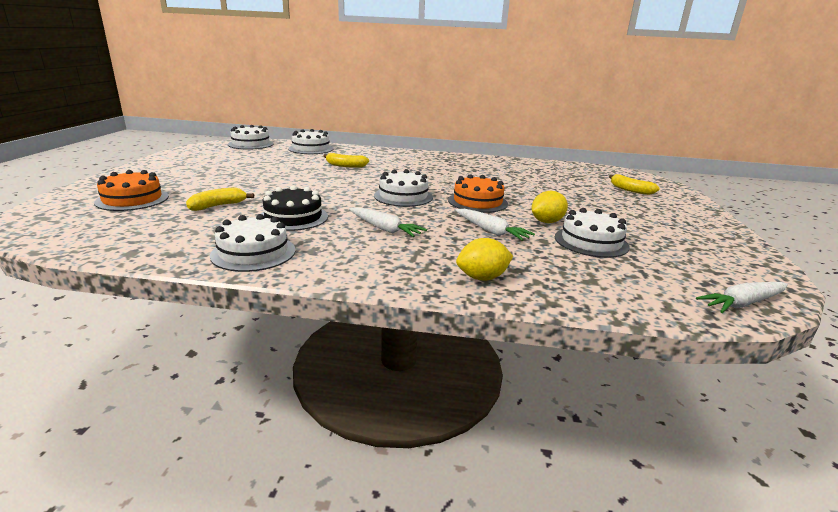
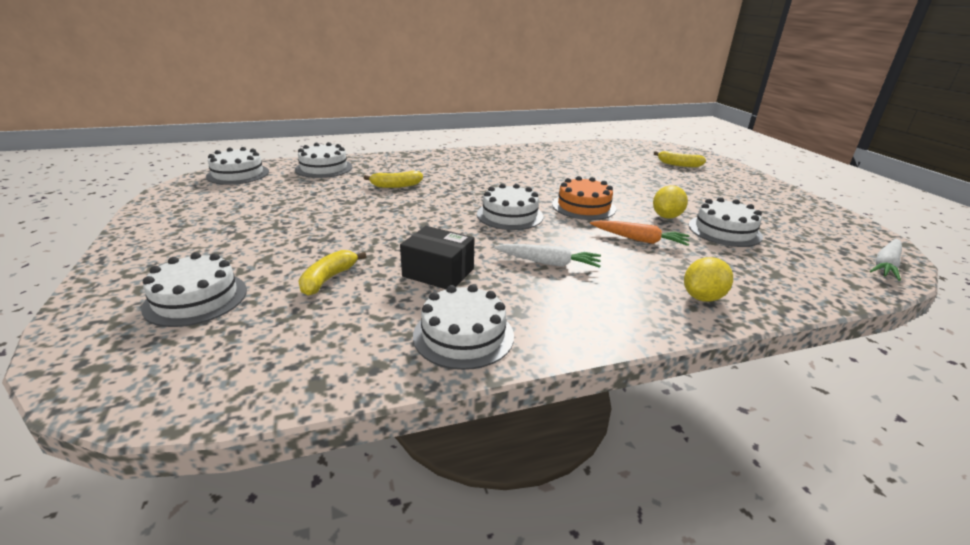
camera: 25 degrees left, 5 degrees up
orange cake [94,170,169,211] -> white cake [141,252,247,327]
black cake [261,185,328,231] -> black box [400,226,475,289]
white carrot [455,209,535,241] -> orange carrot [590,220,690,246]

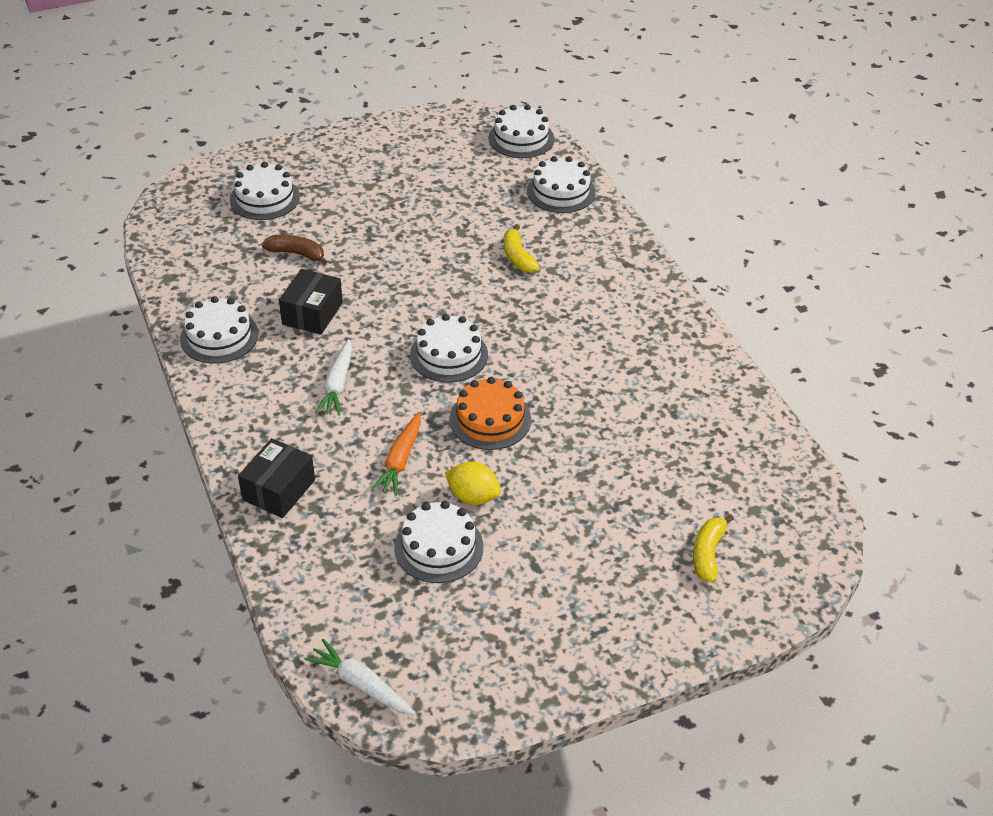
camera: 85 degrees right, 15 degrees up
yellow banana [298,250,367,296] -> brown banana [262,235,327,265]
yellow lemon [684,257,733,302] -> black box [238,438,315,518]

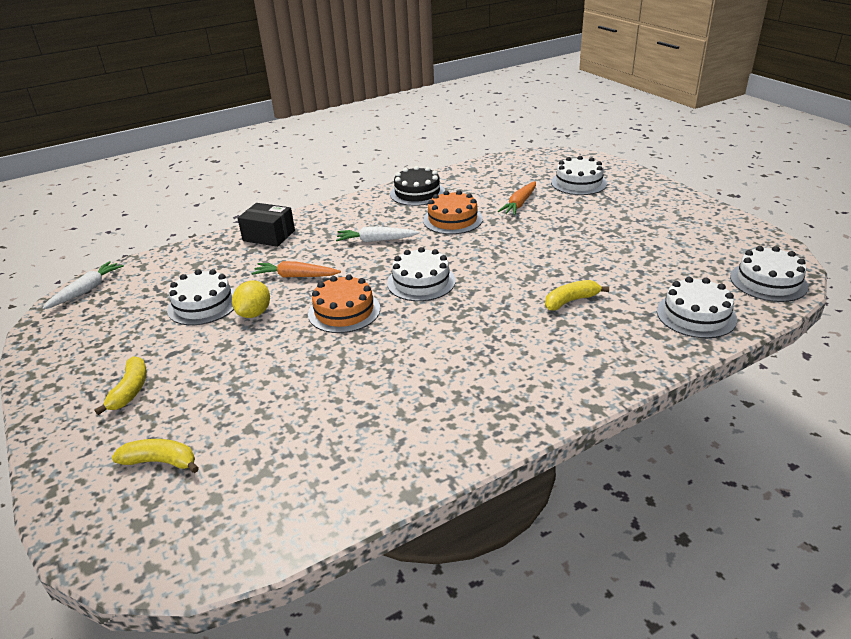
camera: 85 degrees right, 10 degrees down
white cake [180,296,258,364] -> black cake [390,166,445,206]
brown banana [262,235,327,265] -> orange carrot [498,181,536,215]
black box [279,269,343,335] -> orange cake [423,190,483,234]
none -> yellow banana [94,356,147,415]

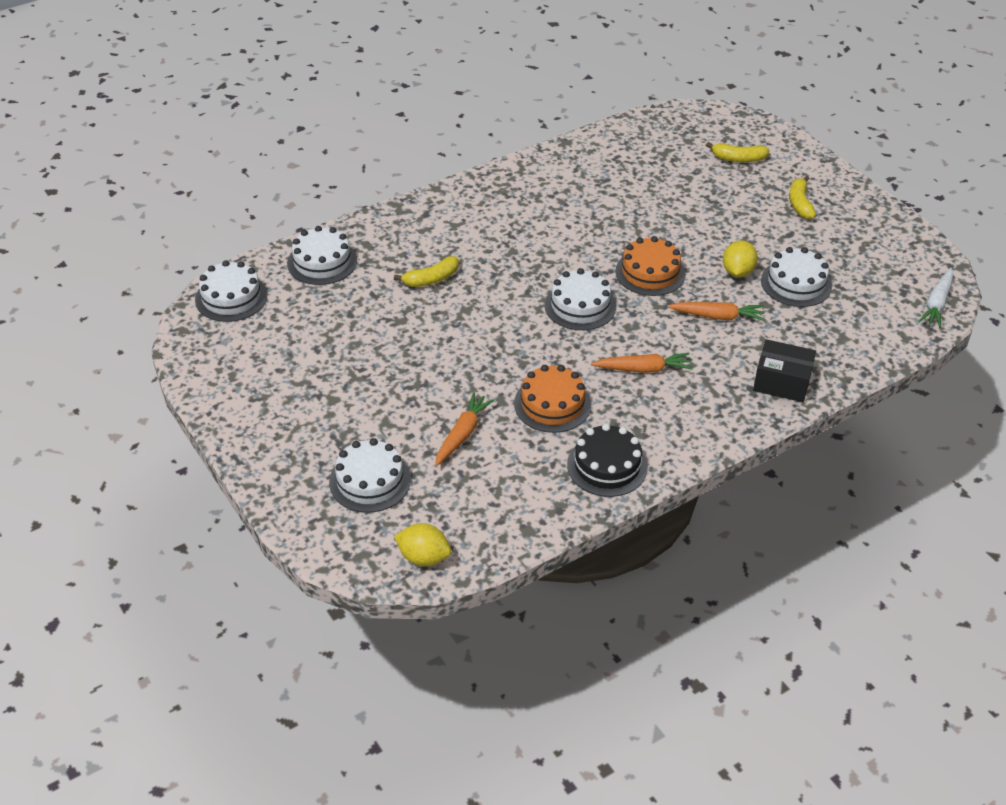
camera: 175 degrees right, 10 degrees up
white carrot [336,226,420,242] -> orange carrot [591,353,693,373]
none -> yellow lemon [394,523,451,566]

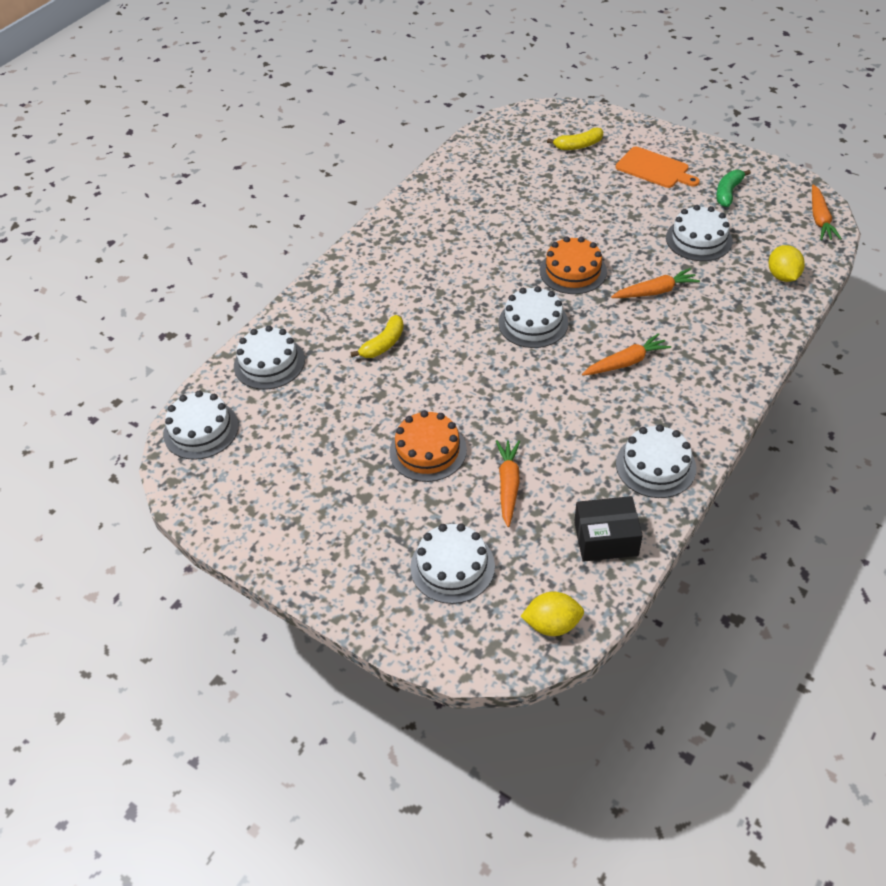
camera: 20 degrees left, 5 degrees up
orange cake [514,365,591,433] -> orange cake moved to [389,410,467,482]
black cake [567,424,648,497] -> white cake [616,424,696,498]
yellow lemon [723,240,758,277] -> yellow lemon moved to [769,245,805,282]
black box [753,339,816,402] -> black box moved to [574,496,643,562]
yellow banana [789,176,816,219] -> orange cutting board [616,147,700,188]
white carrot [918,267,954,328] -> orange carrot [812,184,842,240]
none -> green banana [716,170,751,207]

